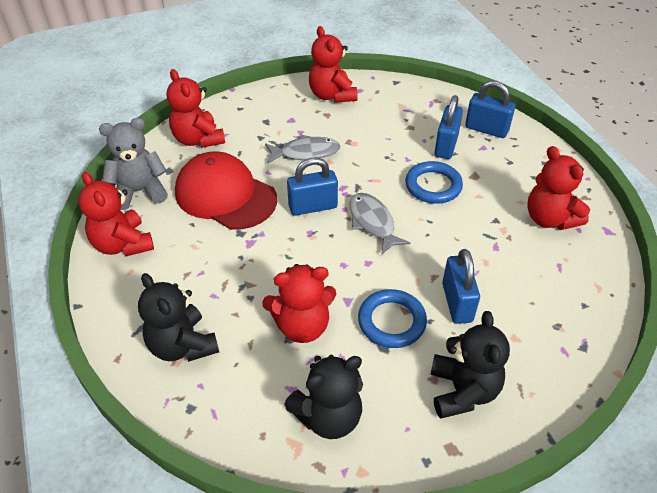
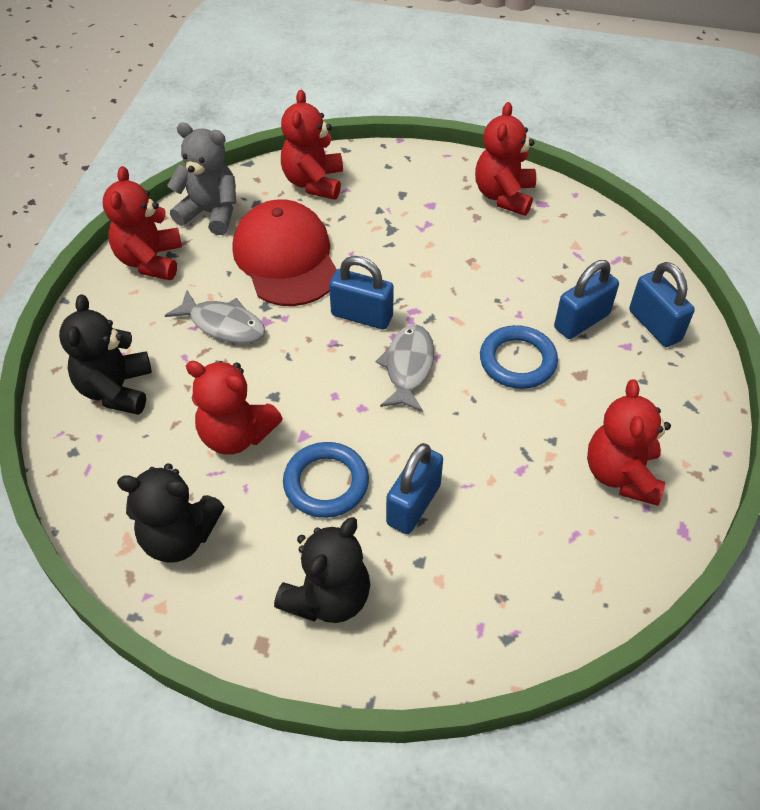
camera: 35 degrees right, 5 degrees up
grey fish [265,135,341,164] -> grey fish moved to [165,290,265,344]

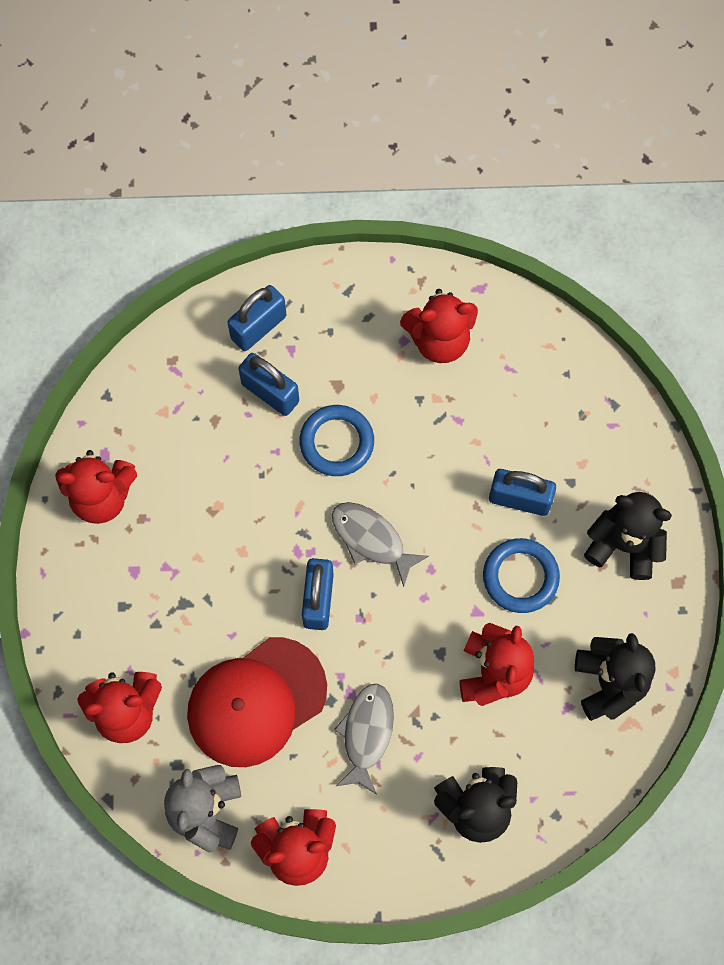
camera: 105 degrees left, 20 degrees up
grey fish [376,324,434,412] -> grey fish turned 45 degrees clockwise [332,502,429,587]

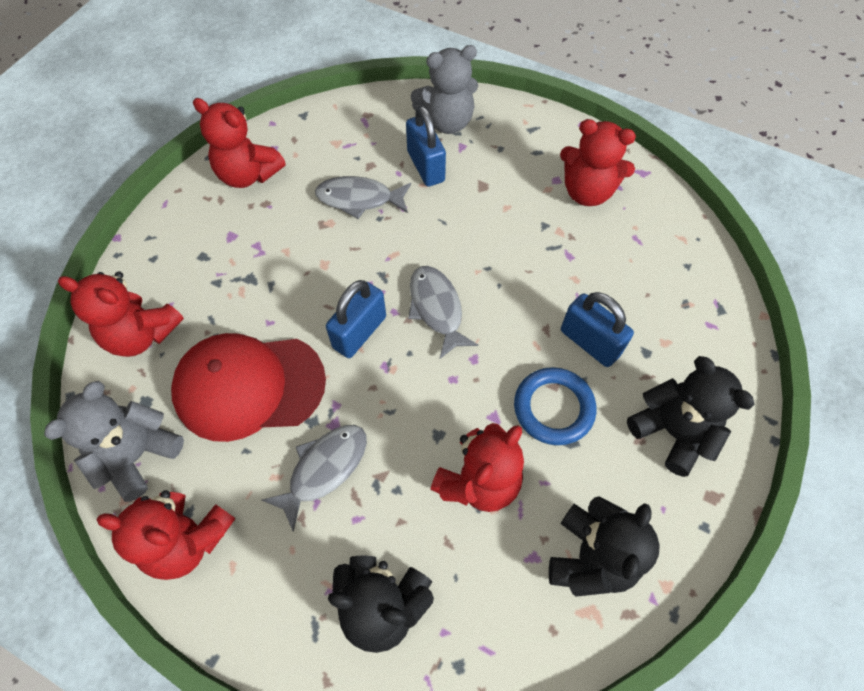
camera: 30 degrees right, 10 degrees down
blue padlock [227,285,286,351] -> grey teddy bear [411,45,478,134]
blue ring [299,405,374,476] -> none
none -> grey fish [315,176,411,219]

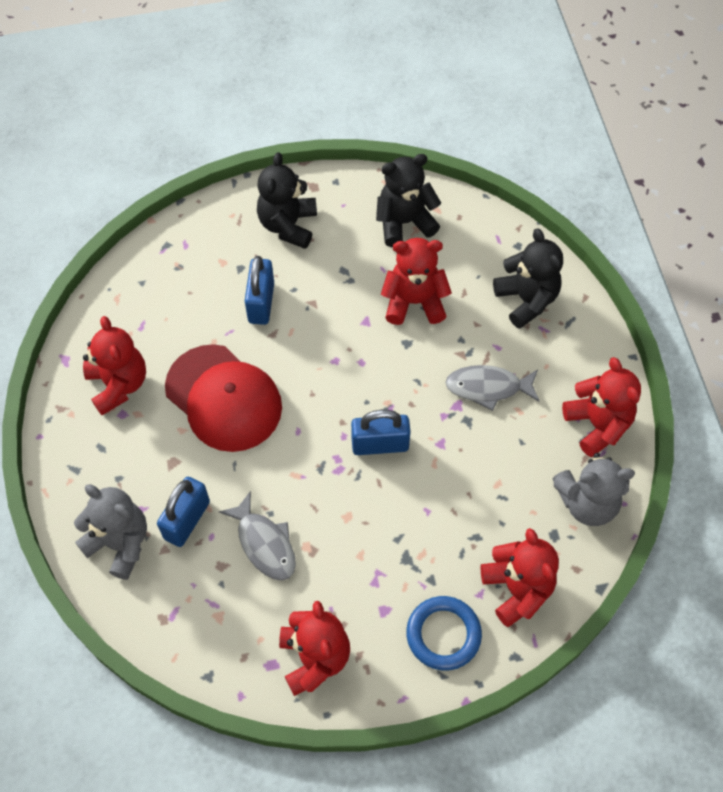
camera: 130 degrees left, 0 degrees up
red cap [171,333,326,442] -> red cap moved to [165,344,282,452]
grey fish [408,266,478,359] -> none
blue ring [514,367,596,445] -> blue ring moved to [406,596,482,670]

